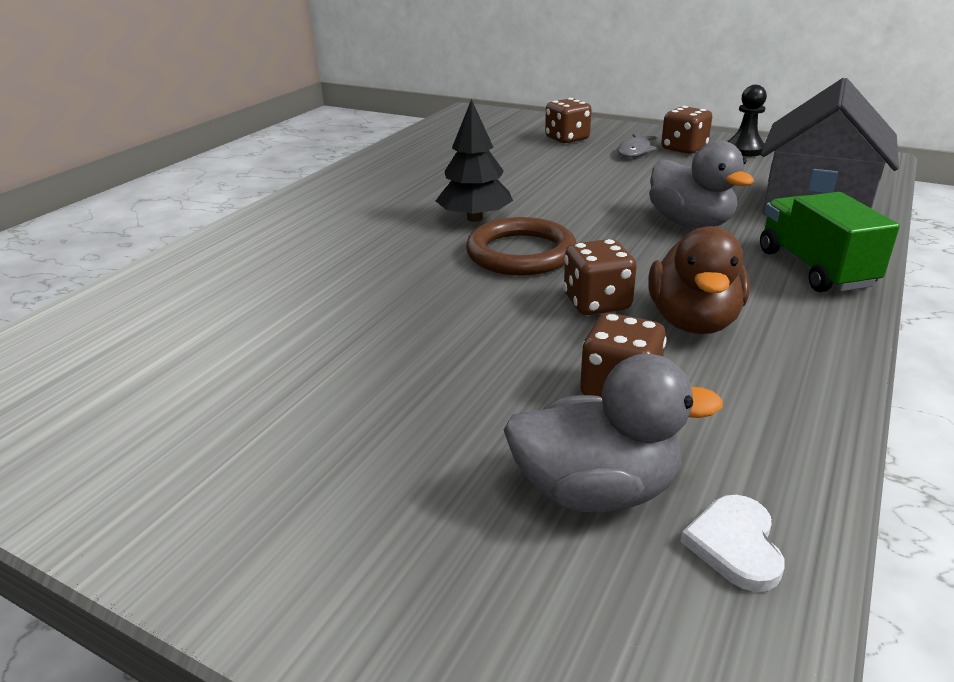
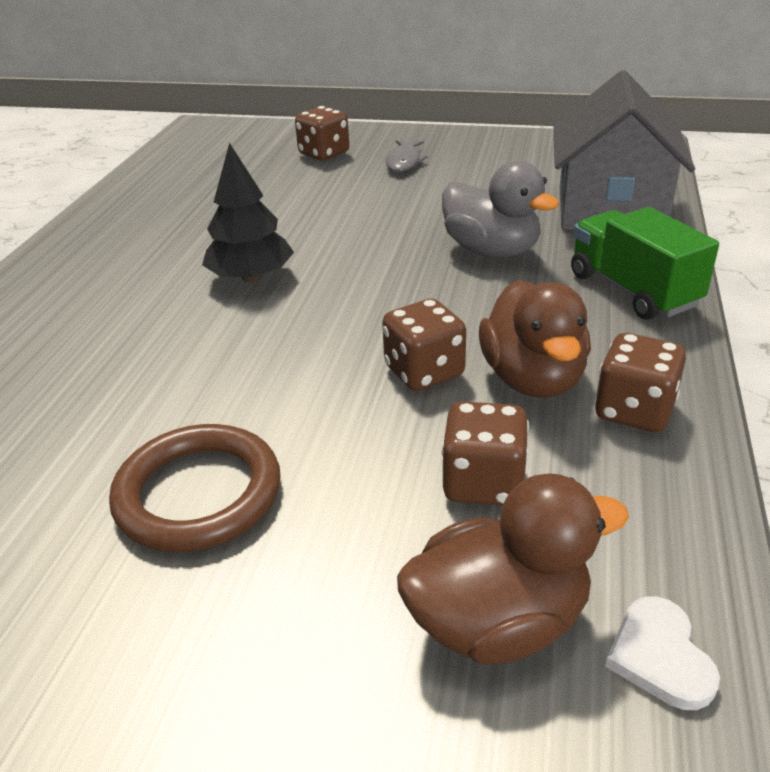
camera: 15 degrees left, 5 degrees up
brown ring [466,217,576,276] -> brown ring moved to [109,424,281,552]
grey duck [504,354,723,513] -> brown duck [397,473,629,664]
brown dice [661,106,712,154] -> brown dice moved to [595,333,686,432]
black pawn [727,85,767,156] -> none

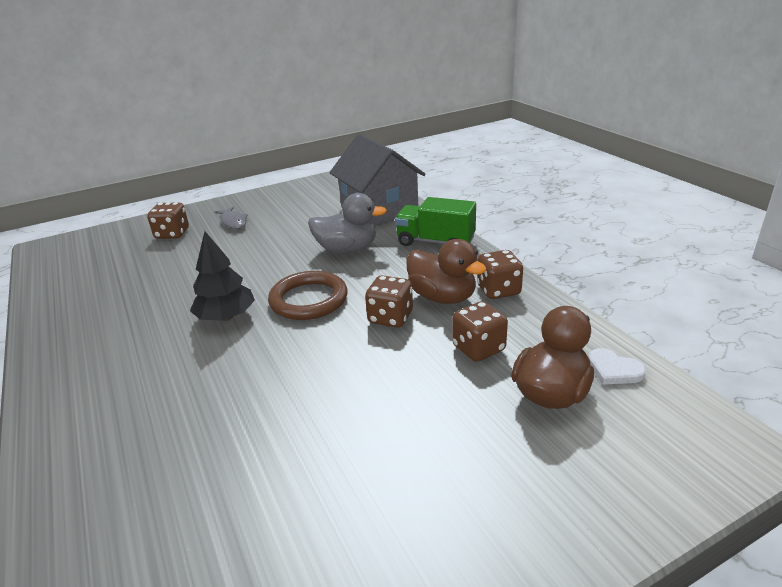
camera: 40 degrees left, 5 degrees down
brown ring [109,424,281,552] -> brown ring moved to [268,271,348,320]

